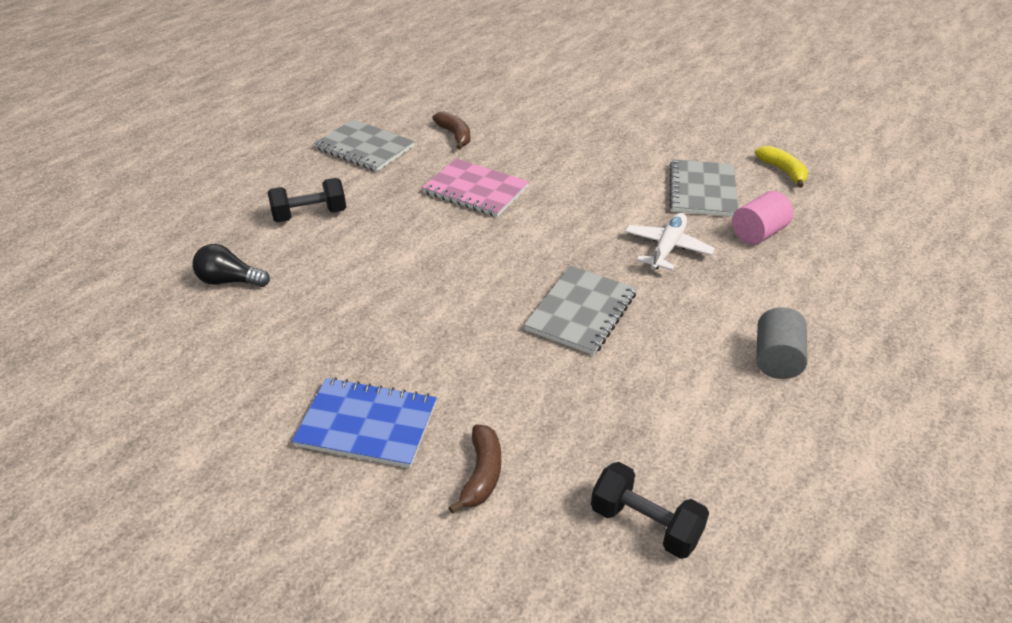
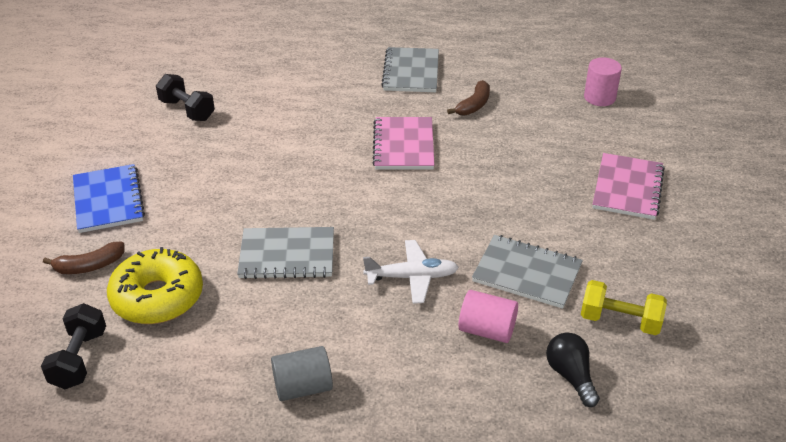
camera: 60 degrees right, 0 degrees up
black light bulb [193,244,270,287] -> black light bulb moved to [546,332,600,407]
black dumbbell [267,178,346,223] -> black dumbbell moved to [156,74,215,121]
grey notebook [669,159,738,217] -> grey notebook turned 45 degrees clockwise [472,235,583,309]
yellow banana [755,146,808,188] -> yellow dumbbell [581,280,667,335]
none -> yellow donut [107,247,203,324]
none -> pink cylinder [584,57,622,106]
none -> pink notebook [592,153,665,220]

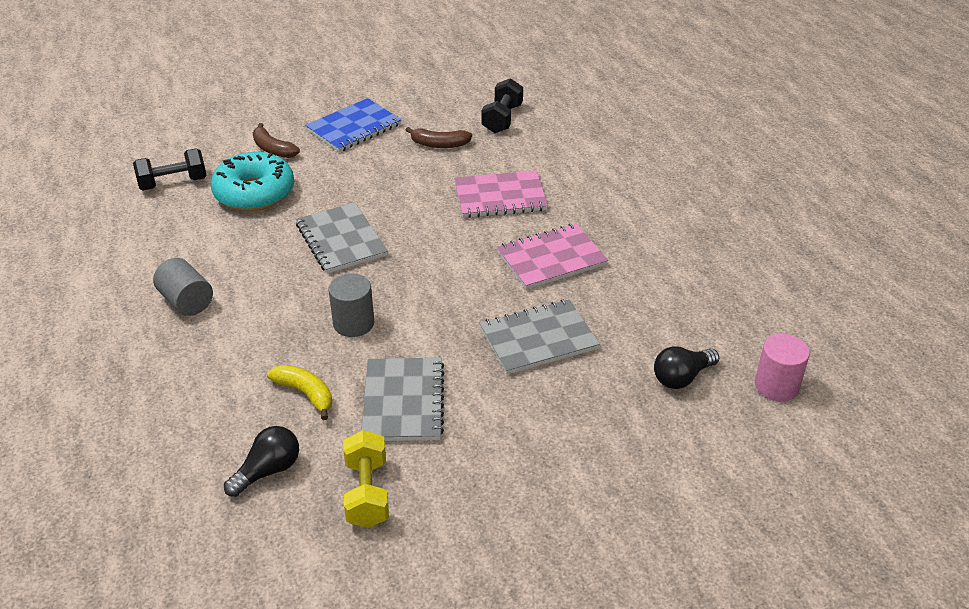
camera: 65 degrees right, 0 degrees up
yellow donut [107,247,203,324] -> turquoise donut [211,152,294,211]
white plane [363,240,459,304] -> grey cylinder [328,274,374,337]
grey notebook [381,47,439,92] -> grey notebook moved to [480,299,600,374]
brown banana [447,80,490,115] -> brown banana moved to [406,127,472,148]
pink cylinder [458,290,518,343] -> yellow banana [267,365,332,420]
pink notebook [592,153,665,220] -> pink notebook moved to [454,170,548,218]
none -> black light bulb [654,346,719,389]

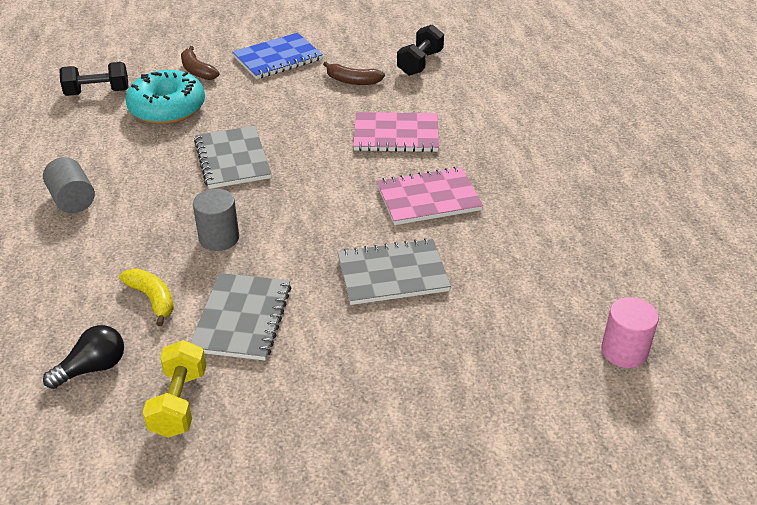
camera: 10 degrees right, 0 degrees up
black light bulb [654,346,719,389] -> none

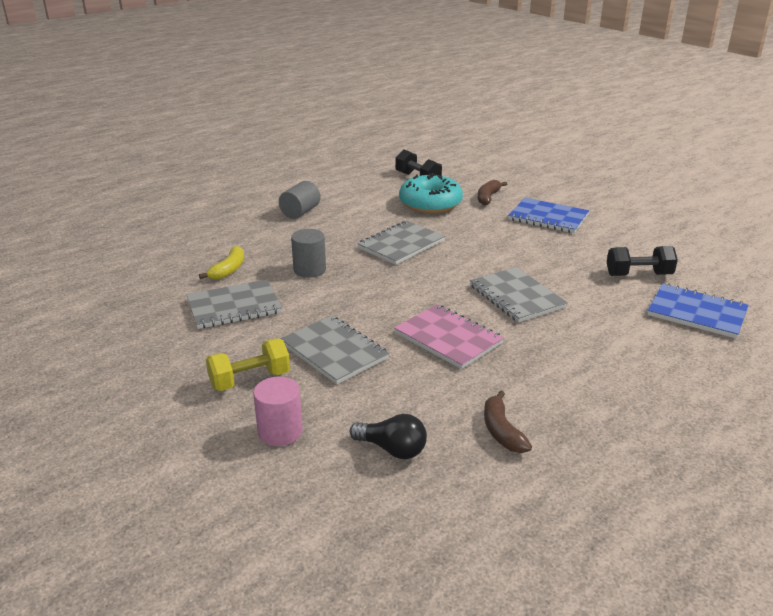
camera: 60 degrees right, 10 degrees down
black light bulb [43,325,124,389] -> black light bulb moved to [350,414,427,459]
yellow dumbbell [143,340,206,438] -> yellow dumbbell moved to [206,338,290,391]
brown banana [323,62,385,85] -> brown banana moved to [484,391,532,453]
pink notebook [353,112,439,152] -> grey notebook [470,267,568,323]
pink cylinder [601,297,659,368] -> pink cylinder moved to [253,377,303,446]
none -> blue notebook [647,284,749,339]

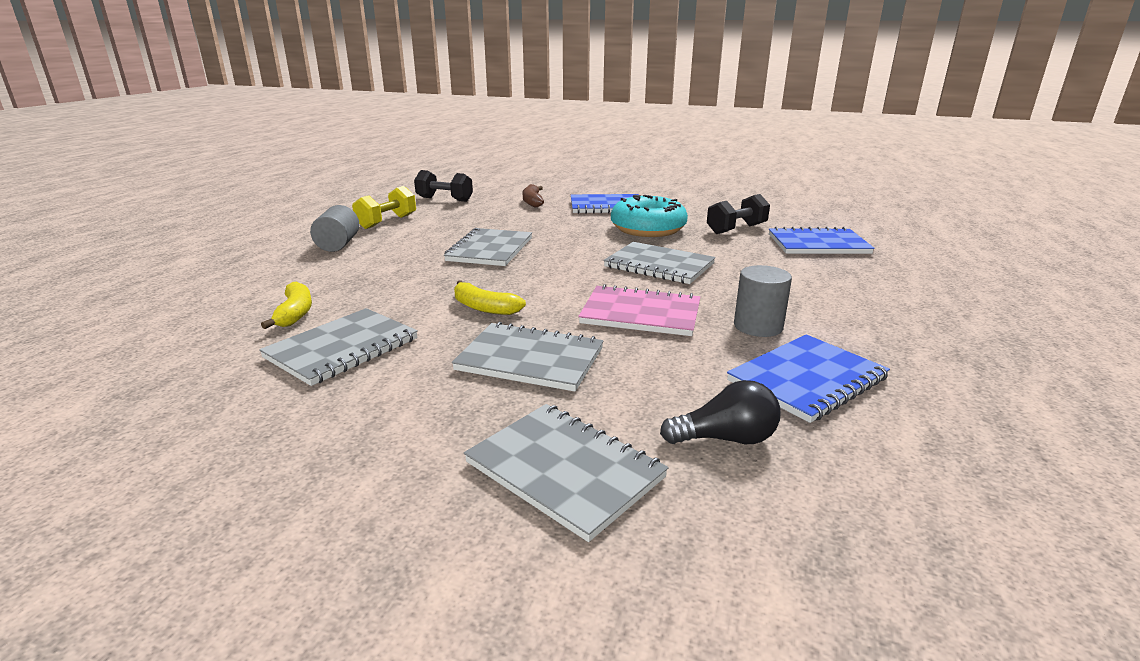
camera: 30 degrees left, 5 degrees down
yellow dumbbell [206,338,290,391] -> yellow dumbbell moved to [352,186,416,229]
pink cylinder [253,377,303,446] -> grey notebook [464,404,668,542]
grey cylinder [291,229,326,278] -> grey cylinder moved to [734,265,792,337]
turquoise donut [399,173,463,214] -> turquoise donut moved to [611,194,688,237]
brown banana [484,391,532,453] -> blue notebook [727,334,890,423]
none -> yellow banana [454,280,526,315]

